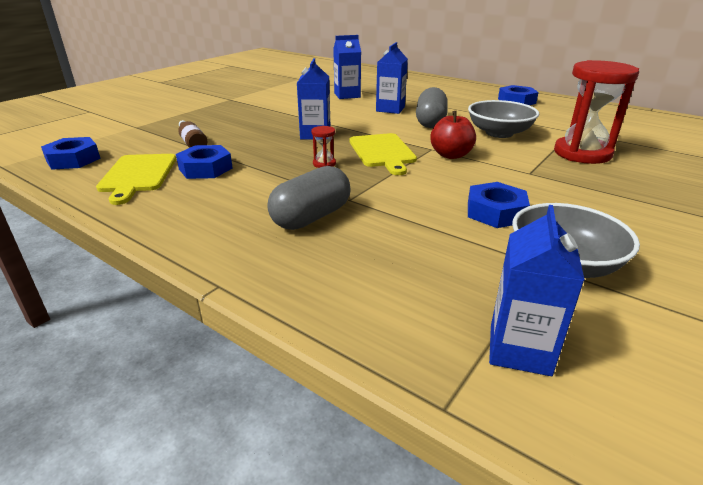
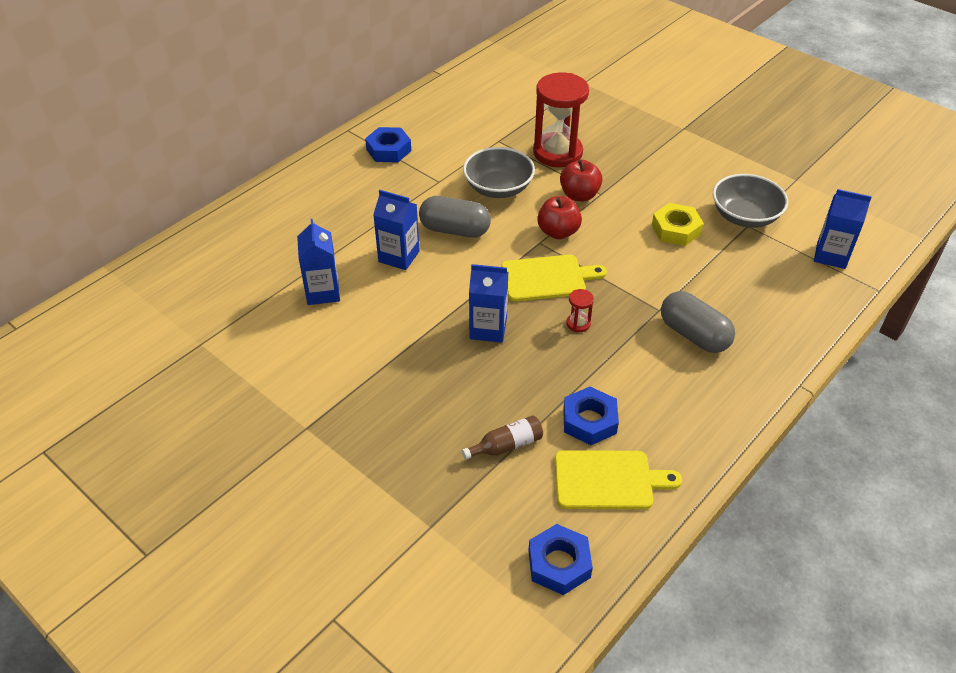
camera: 85 degrees left, 15 degrees up
blue nut [468,182,530,228] -> yellow nut [652,203,704,246]
none -> red apple [560,159,603,201]

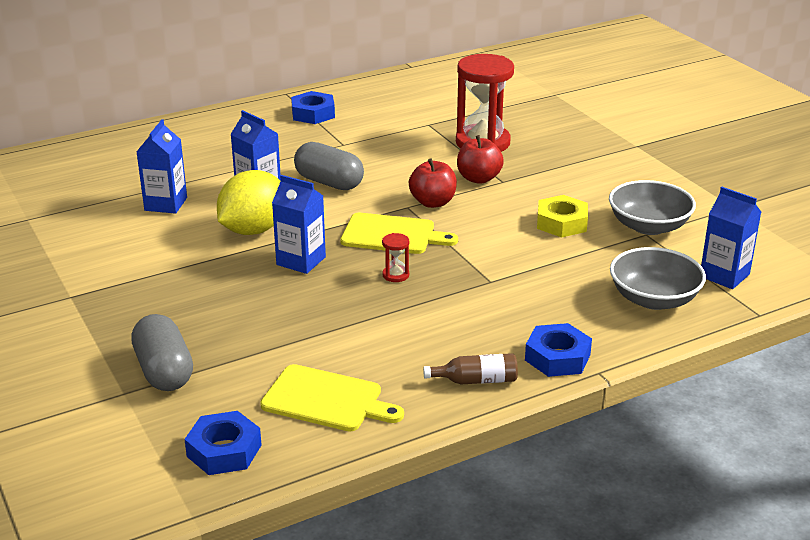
camera: 20 degrees right, 15 degrees down
brown bottle [462,415,543,460] -> brown bottle moved to [423,353,518,385]
grey bowl [463,147,535,198] -> grey bowl moved to [610,247,706,310]
blue nut [563,387,619,445] -> blue nut moved to [525,323,592,377]
grey capsule [661,291,735,353] -> grey capsule moved to [131,314,193,391]
none -> yellow lemon [217,170,281,235]

